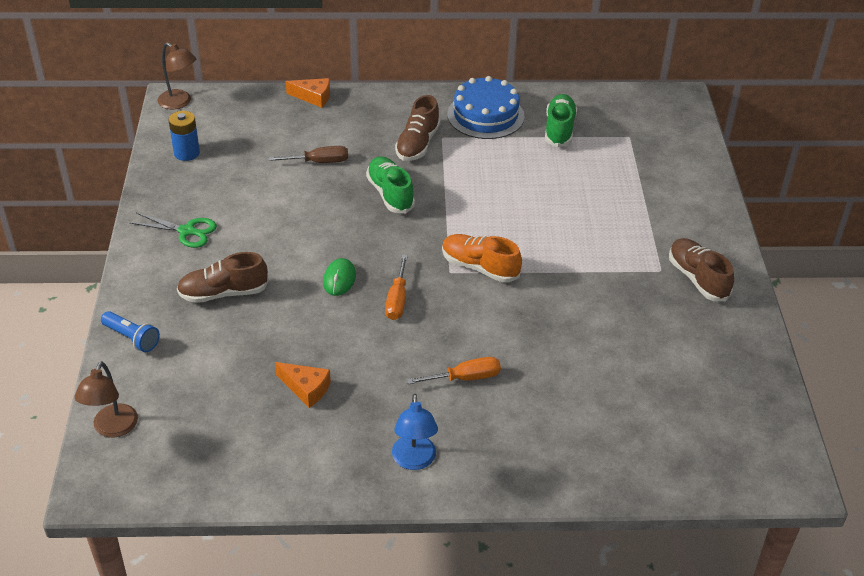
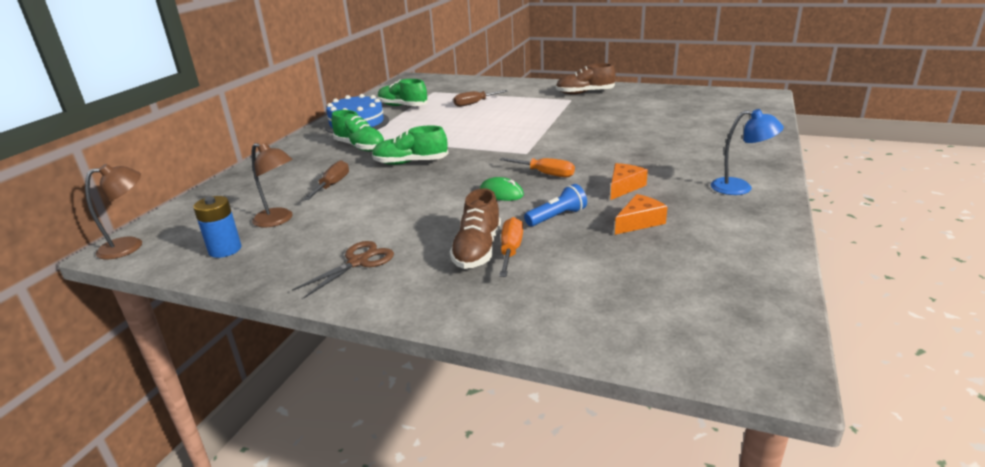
camera: 65 degrees left, 15 degrees down
brown lamp [74,361,138,438] -> brown lamp moved to [252,143,293,227]
blue flashlight [101,311,160,352] -> blue flashlight moved to [524,184,587,227]
green scissors [130,213,217,248] -> brown scissors [292,241,394,298]
orange cheese [286,78,330,108] -> orange cheese moved to [611,163,648,200]
brown shoe [395,95,440,161] -> green shoe [332,110,385,151]
orange screwdriver [407,357,501,384] -> orange screwdriver moved to [499,217,523,277]
orange shoe [442,234,522,283] -> none
none -> brown screwdriver [453,90,508,107]

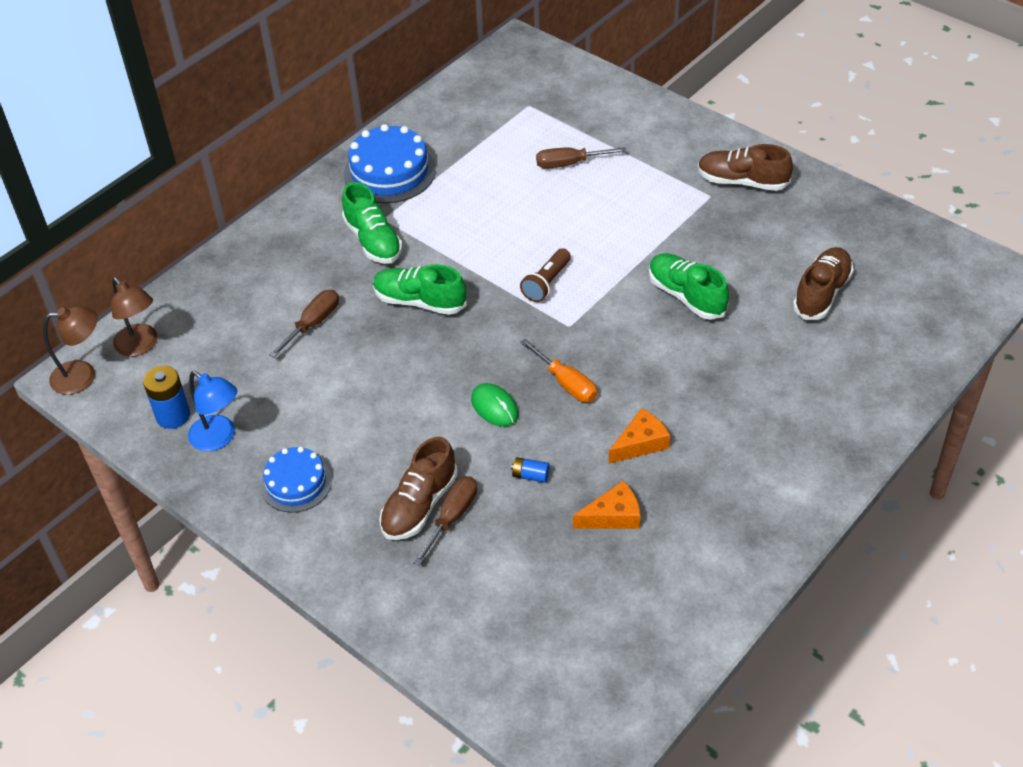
camera: 20 degrees right, 20 degrees up
brown lamp [252,143,293,227] -> brown lamp moved to [111,277,158,357]
brown scissors [292,241,394,298] -> blue cake [261,447,332,513]
green shoe [378,79,428,106] -> green shoe moved to [649,253,729,320]
orange screwdriver [499,217,523,277] -> brown screwdriver [413,476,477,566]
blue flashlight [524,184,587,227] -> blue battery [511,457,550,483]
blue lamp [711,109,784,195] -> blue lamp moved to [188,371,237,451]
none -> brown flashlight [520,248,571,302]
none -> brown shoe [793,247,854,320]

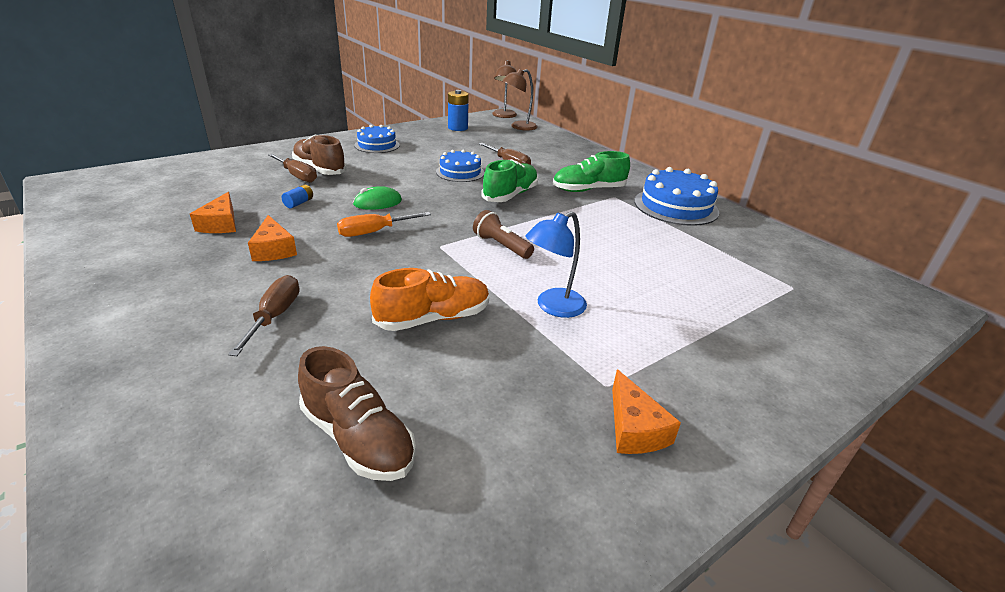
camera: 100 degrees right, 15 degrees down
blue lamp [188,371,237,451] -> blue lamp moved to [526,211,587,318]
brown screwdriver [536,147,626,169] -> brown screwdriver moved to [228,275,300,356]
green shoe [649,253,729,320] -> orange shoe [370,268,489,331]
brown shoe [698,144,793,191] -> orange cheese [612,369,681,454]
none -> blue cake [436,150,485,182]

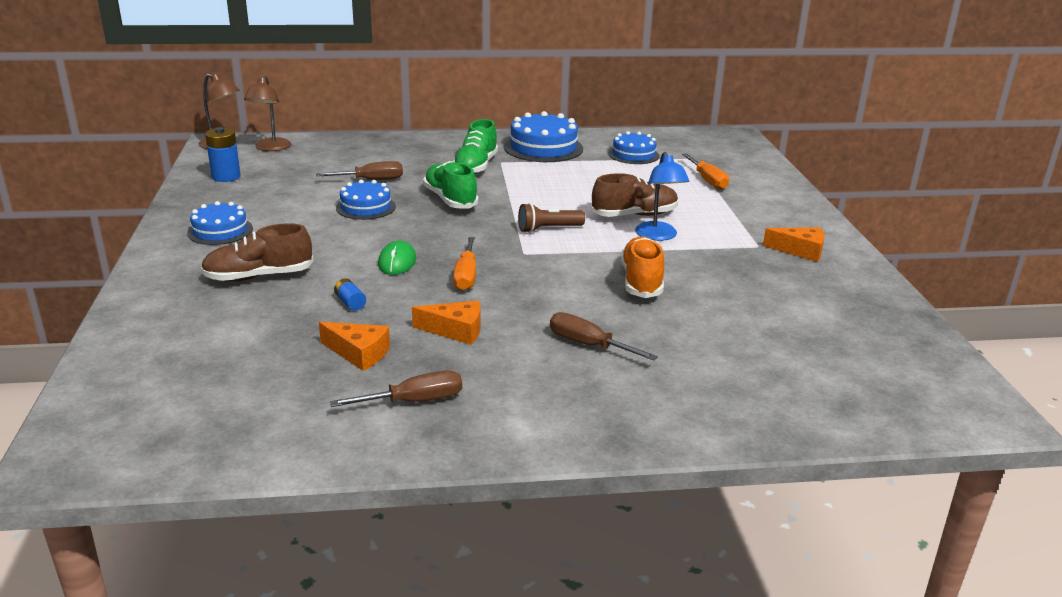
camera: 60 degrees left, 5 degrees down
brown screwdriver [268,154,317,183] -> brown screwdriver moved to [330,370,462,407]
brown shoe [298,346,416,481] -> brown shoe moved to [592,173,678,217]
none -> blue cake [608,131,660,164]
none -> orange screwdriver [682,154,729,190]

